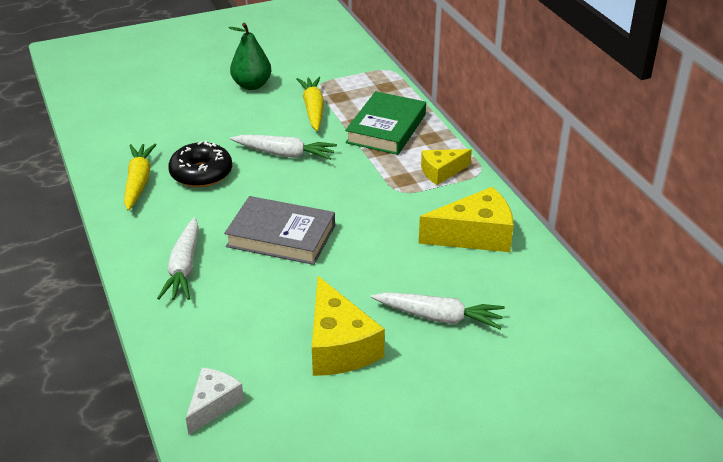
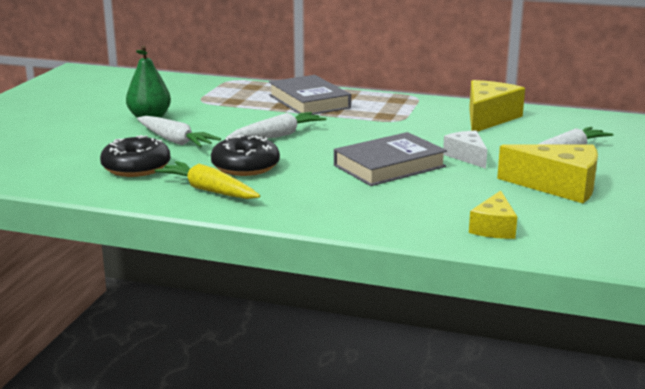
camera: 50 degrees left, 15 degrees down
white carrot [157,218,199,300] -> white carrot moved to [137,116,221,147]
white cheese [186,368,244,435] -> white cheese moved to [443,131,487,169]
yellow carrot [296,77,324,131] -> none
green book [345,91,426,155] -> grey book [269,75,351,115]
yellow cheese [421,149,472,185] -> yellow cheese moved to [469,190,517,239]
none -> black donut [100,135,170,177]

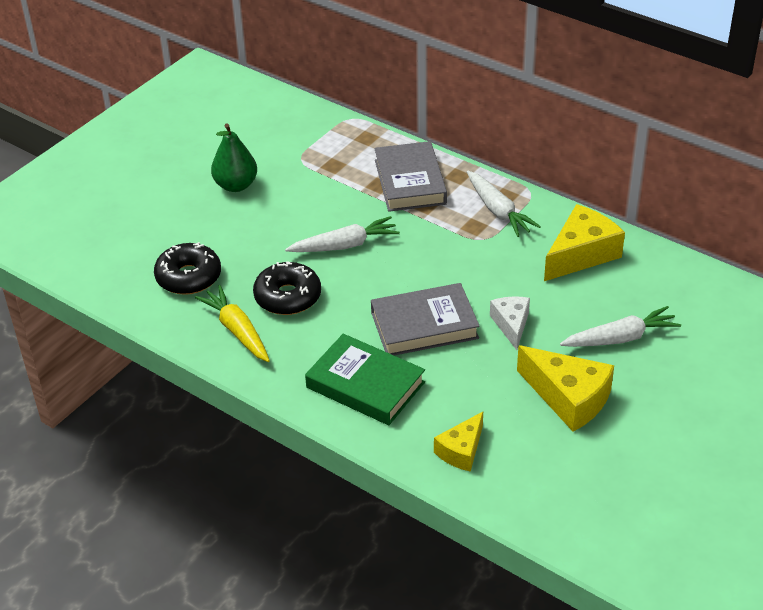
camera: 20 degrees right, 20 degrees up
white carrot [137,116,221,147] -> white carrot moved to [467,171,541,237]
none -> green book [305,334,425,425]

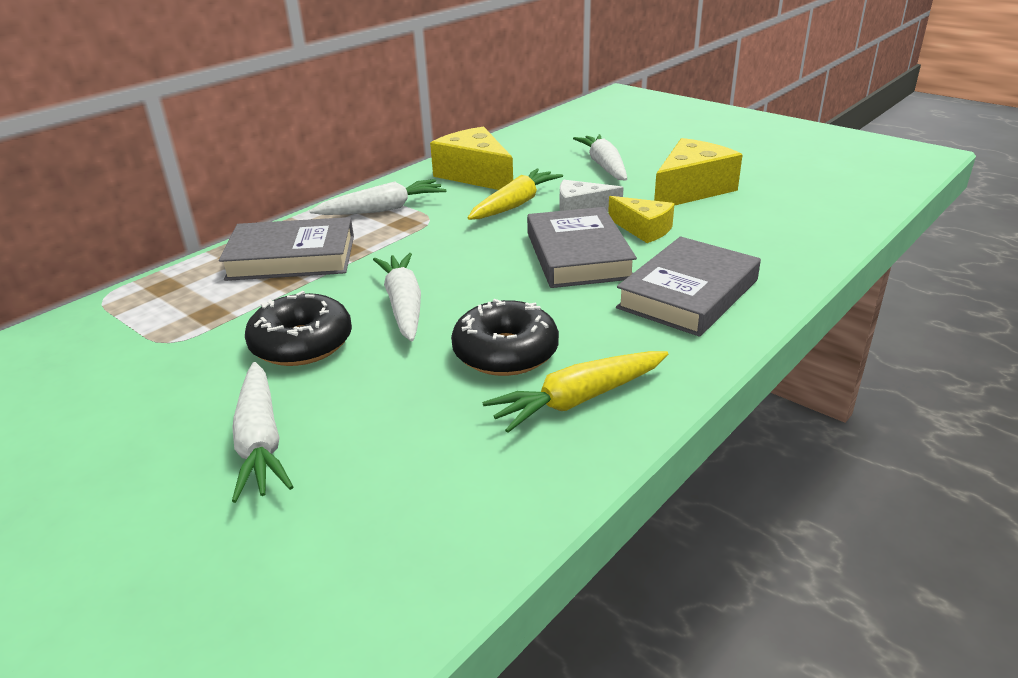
camera: 85 degrees left, 10 degrees down
black donut [154,242,221,295] -> black donut moved to [245,291,352,366]
green pear [211,123,257,192] -> none
green book [305,334,425,425] -> grey book [616,237,761,337]
yellow cheese [434,412,483,472] -> yellow cheese moved to [608,196,674,243]
none -> white carrot [232,362,293,503]
none -> yellow carrot [468,169,563,220]

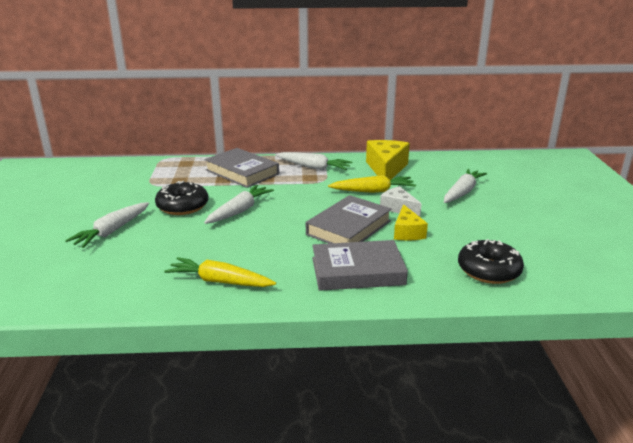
camera: 45 degrees right, 5 degrees down
black donut [451,299,559,376] -> black donut moved to [458,239,524,284]
yellow cheese [654,138,742,206] -> none

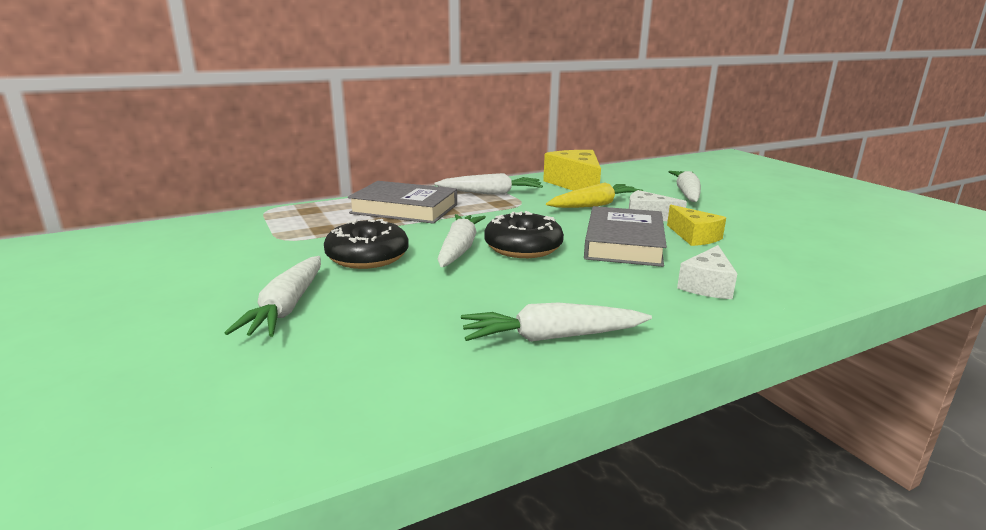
camera: 25 degrees left, 5 degrees down
yellow carrot [164,257,276,287] -> white carrot [461,303,652,342]
grey book [312,240,408,291] -> white cheese [677,245,737,299]
black donut [458,239,524,284] -> black donut moved to [484,211,564,258]

